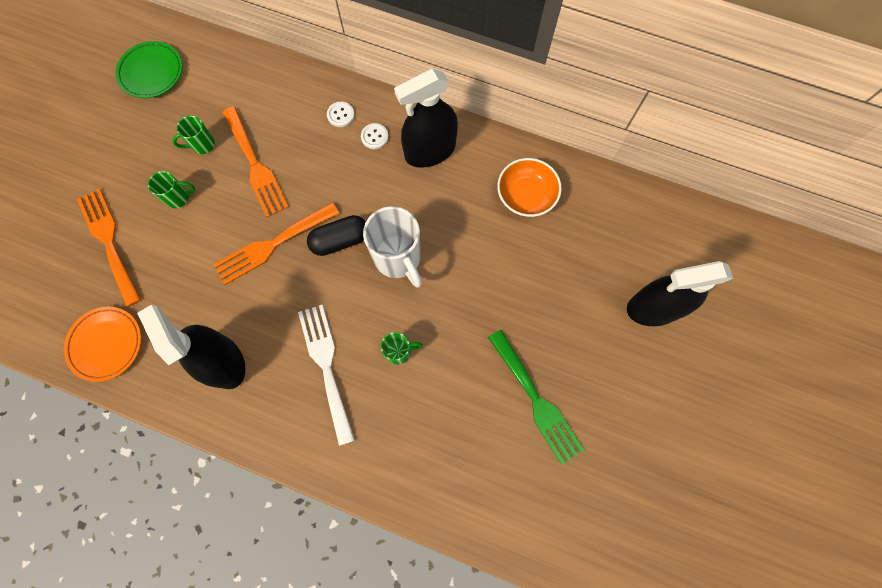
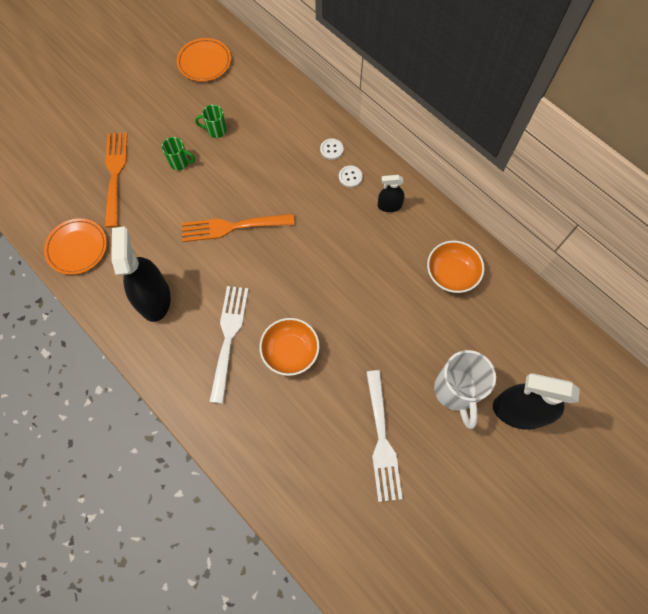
camera: 25 degrees right, 5 degrees down
green plate [115,41,182,98] -> orange plate [177,38,231,82]
orange fork [222,106,289,217] -> none
black capsule [307,215,366,256] -> none
white mug [363,206,422,288] -> white mug moved to [434,350,496,429]
green mug [381,332,423,365] -> orange bowl [259,318,320,376]
black spray bottle [394,69,458,168] -> black spray bottle [377,175,405,212], size x0.52
green fork [488,330,584,465] -> white fork [366,370,403,502]

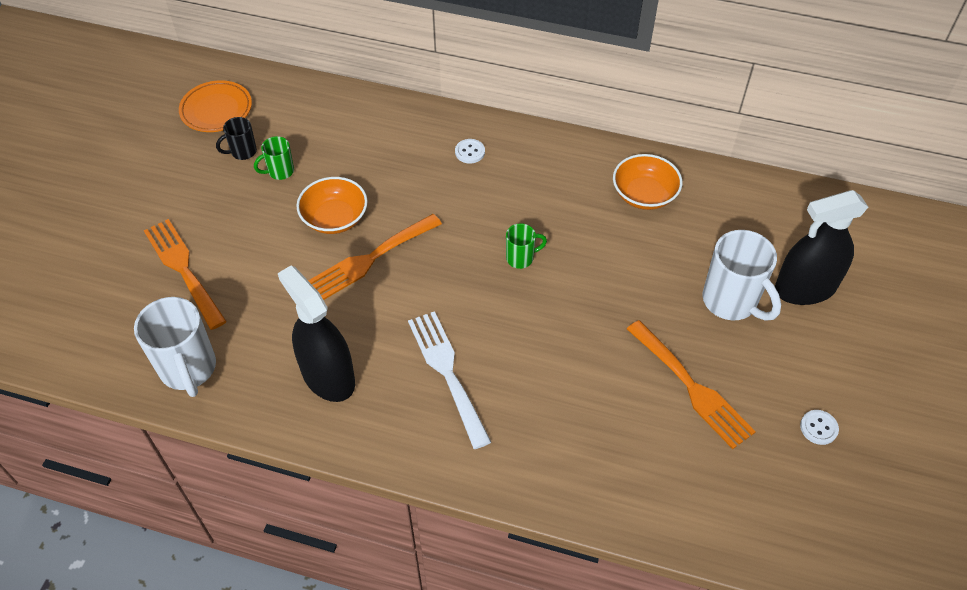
camera: 30 degrees left, 15 degrees down
orange plate [44,218,107,275] -> white mug [134,297,216,397]
green mug [162,137,195,170] -> green mug moved to [506,223,547,269]
orange bowl [259,318,320,376] -> orange bowl moved to [296,177,368,234]
white button [320,138,344,160] -> white button moved to [800,410,839,445]
white fork [366,370,403,502] -> orange fork [627,320,756,449]
black spray bottle [377,175,405,212] -> none
none -> black mug [216,117,257,160]

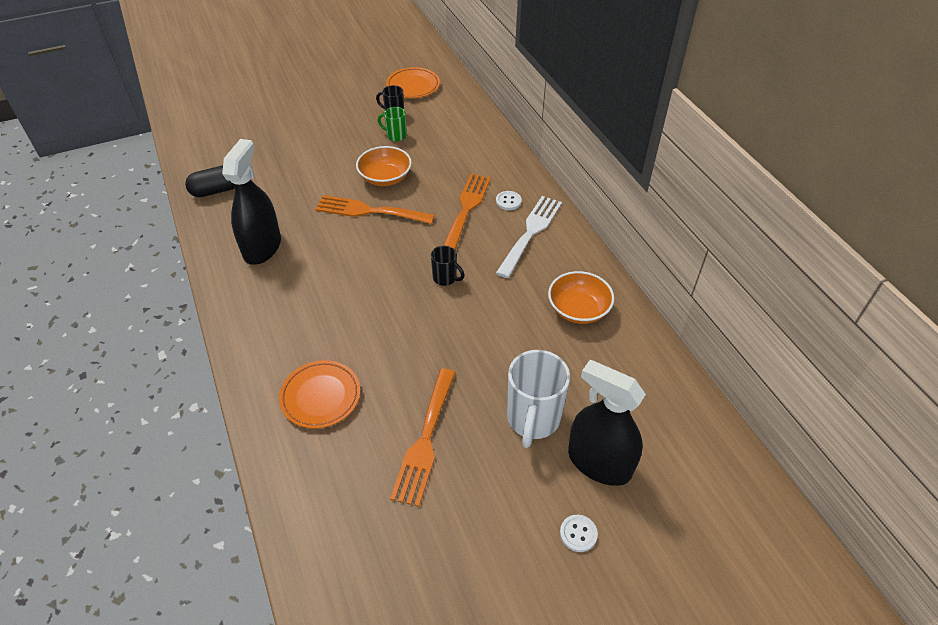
camera: 50 degrees right, 5 degrees down
white mug [134,297,216,397] -> black capsule [185,165,235,197]
orange fork [143,219,227,330] -> orange fork moved to [443,174,491,250]
white fork [408,311,491,449] -> white fork moved to [496,196,562,278]
green mug [506,223,547,269] -> black mug [431,246,465,286]
white button [800,410,839,445] -> white button moved to [560,515,598,552]
none -> orange plate [279,360,360,429]

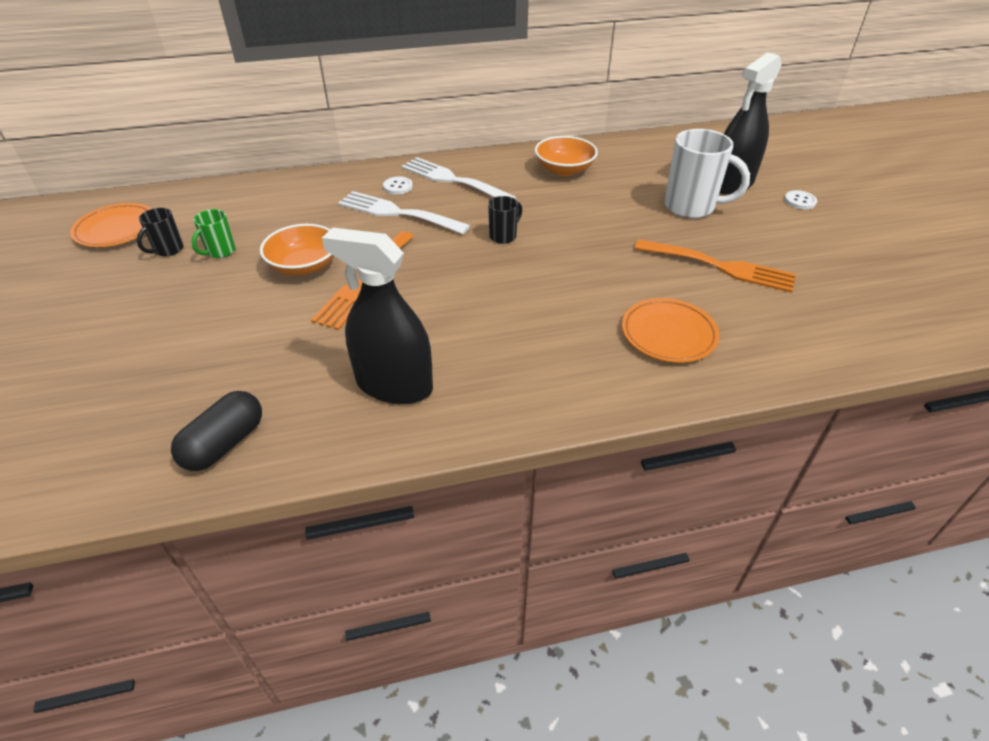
camera: 80 degrees left, 5 degrees down
black capsule [185,165,235,197] -> black capsule turned 45 degrees clockwise [171,391,262,471]
orange fork [443,174,491,250] -> white fork [338,191,470,234]

